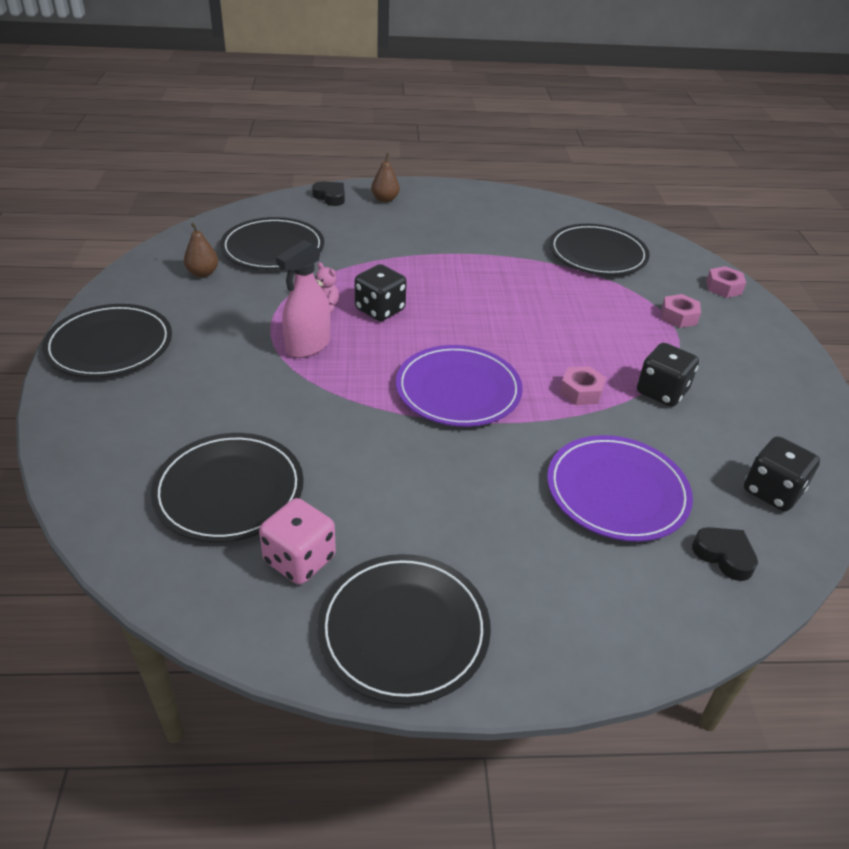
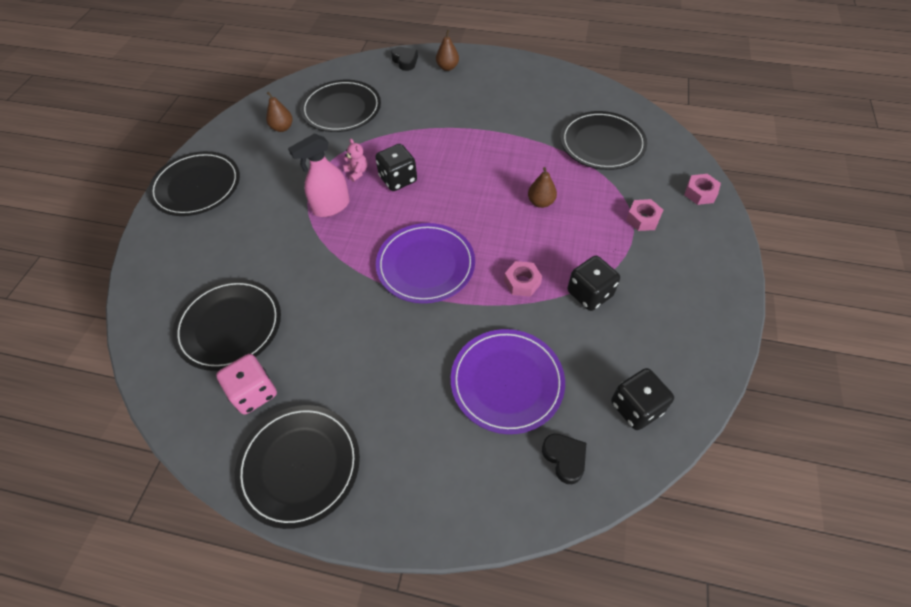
camera: 20 degrees right, 15 degrees up
none -> brown pear [528,167,557,208]

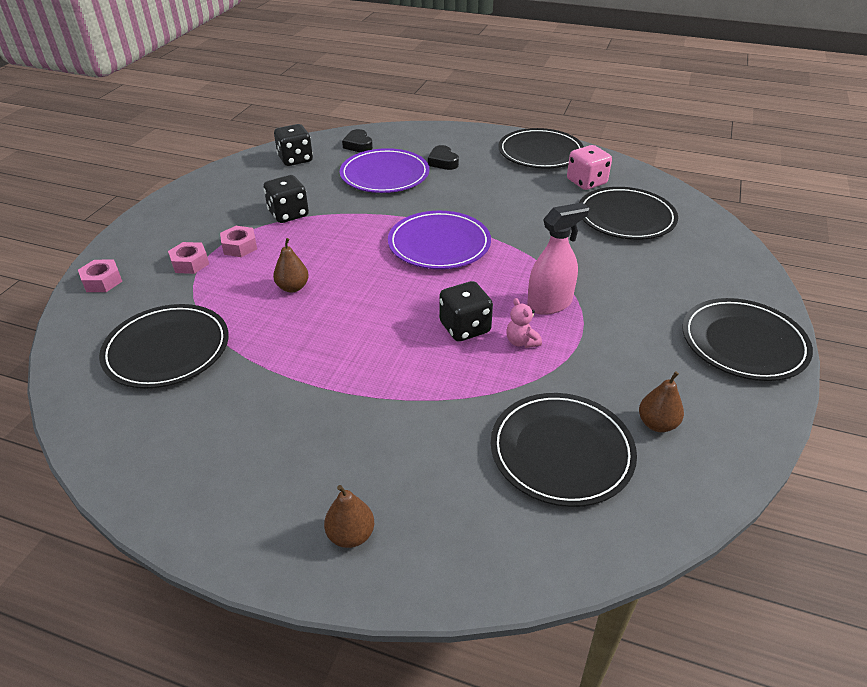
camera: 175 degrees left, 15 degrees down
black heart [391,47,418,71] -> black heart moved to [428,145,459,170]
pink nut [504,261,542,297] -> pink nut moved to [220,226,257,257]

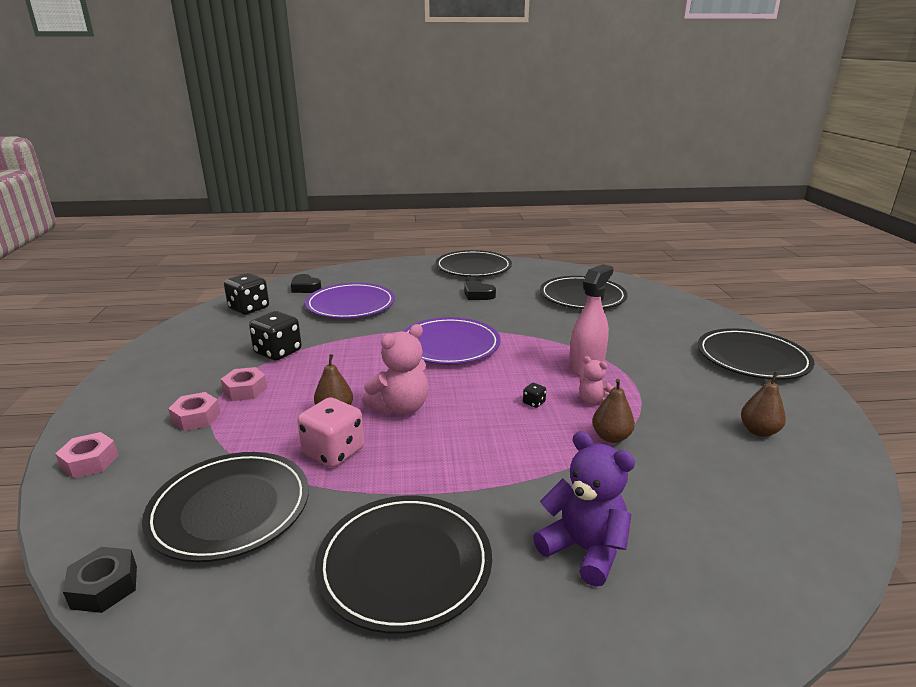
camera: 25 degrees left, 15 degrees down
brown pear [324,485,374,548] -> brown pear moved to [592,379,635,443]
black heart [428,145,459,170] -> black heart moved to [465,280,496,300]
black dice [439,281,493,342] -> black dice [523,383,546,408], size x0.42
black plate [491,393,637,507] -> black plate moved to [315,496,492,634]
pink dice [567,145,612,190] -> pink dice moved to [297,397,364,467]
none -> black nut [63,547,137,613]
none -> pink teddy bear [363,324,428,415]
none -> purple teddy bear [533,431,635,587]

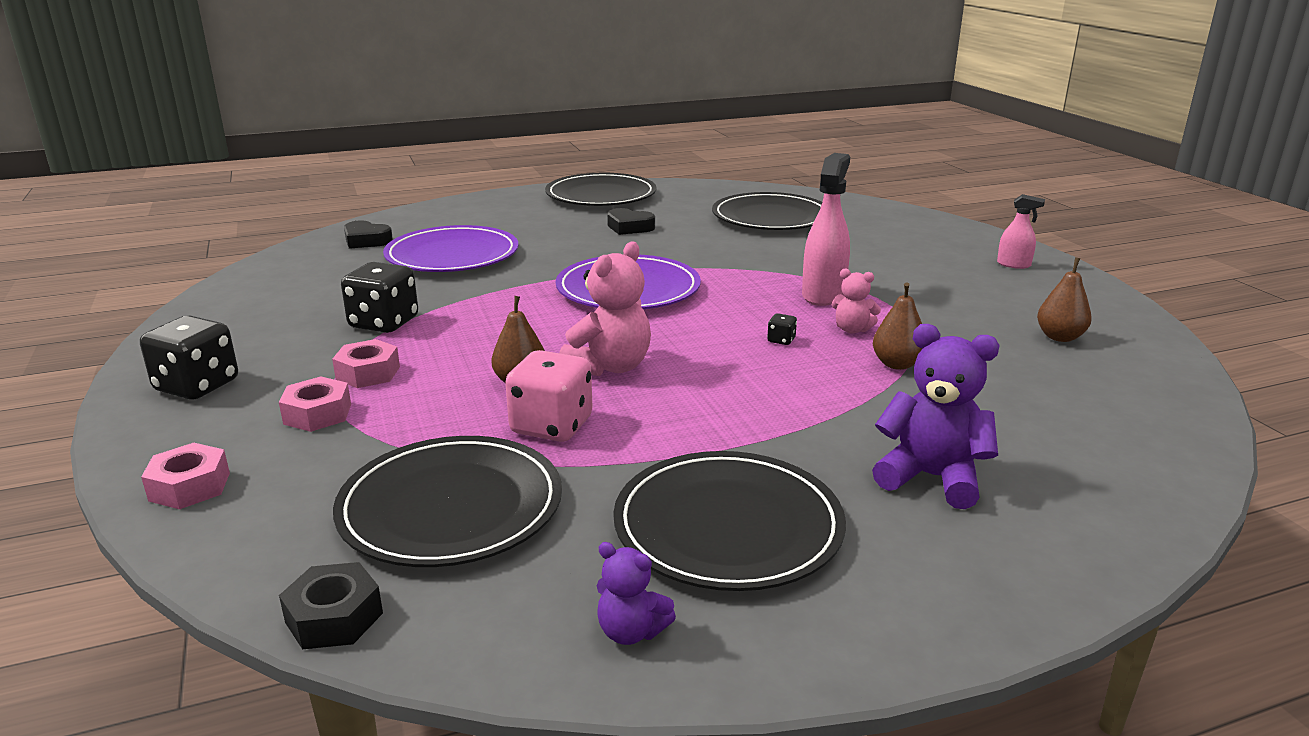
camera: 15 degrees left, 0 degrees up
black dice [224,273,269,315] -> black dice moved to [140,316,238,400]
black plate [697,328,814,380] -> pink spray bottle [997,194,1045,269]
none -> purple teddy bear [597,542,676,645]

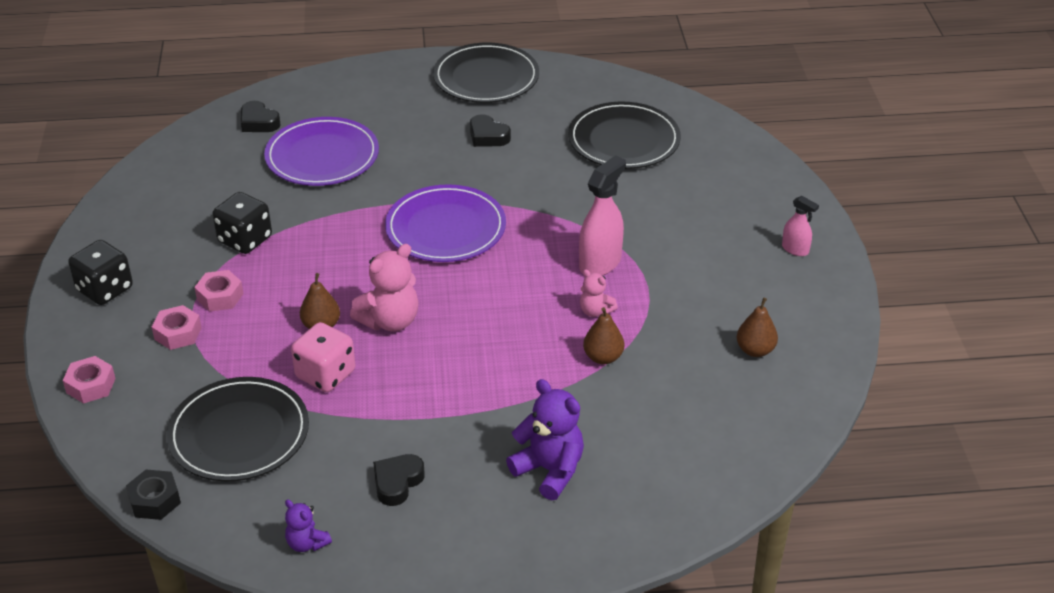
camera: 15 degrees right, 15 degrees up
black plate [613,451,846,591] -> black heart [373,454,425,506]
black dice [767,313,797,345] -> none

